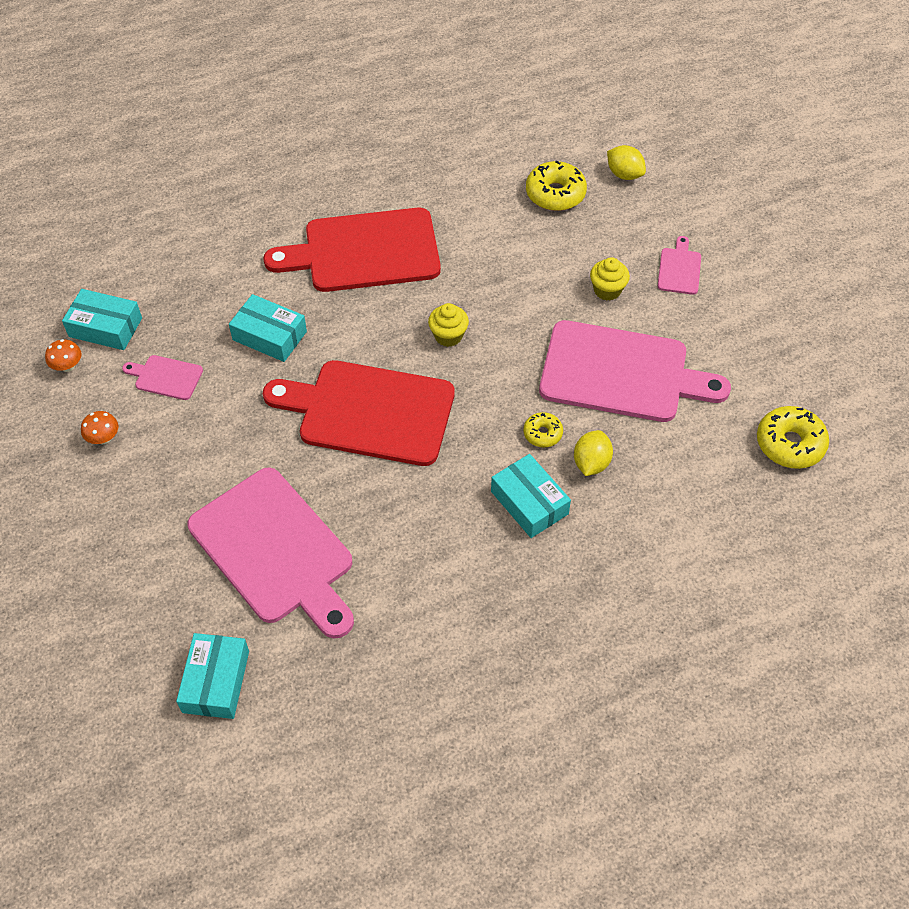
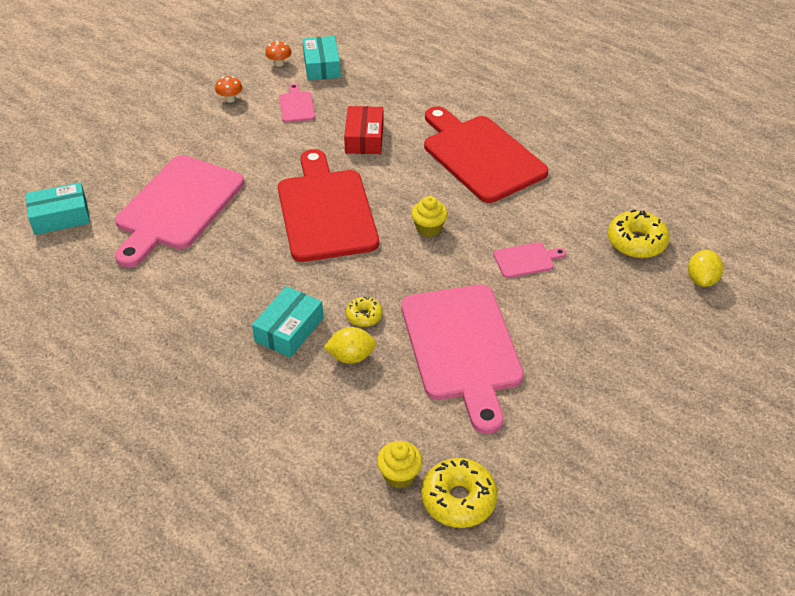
camera: 65 degrees right, 10 degrees down
turquoise box [229,294,307,362] -> red box [344,106,384,154]
yellow cupcake [590,257,630,301] -> yellow cupcake moved to [377,441,423,488]
pink cutting board [658,236,701,295] -> pink cutting board moved to [493,242,566,278]

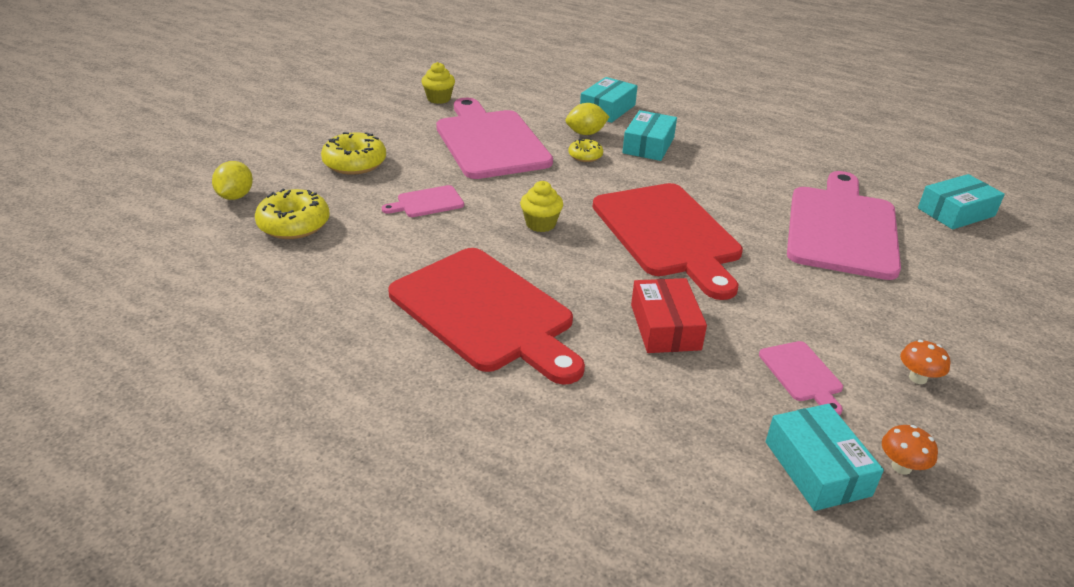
camera: 170 degrees right, 10 degrees down
yellow cupcake [377,441,423,488] -> yellow cupcake moved to [421,62,455,104]
yellow donut [421,458,498,528] -> yellow donut moved to [321,132,386,175]
none -> turquoise box [580,77,637,123]

